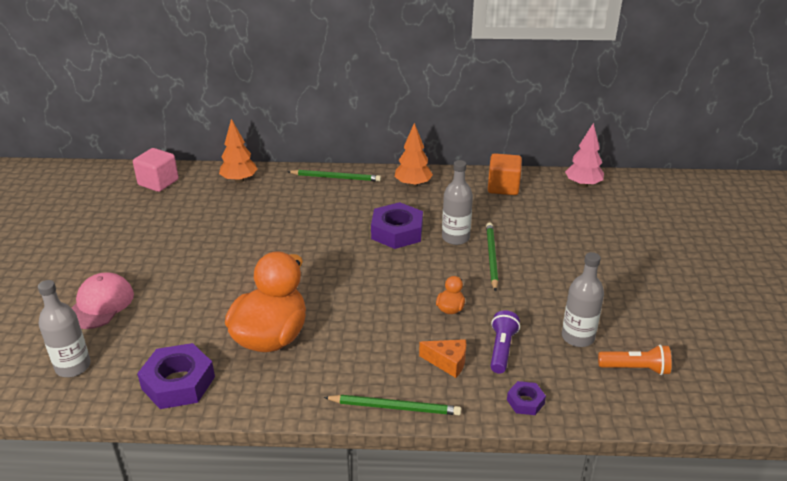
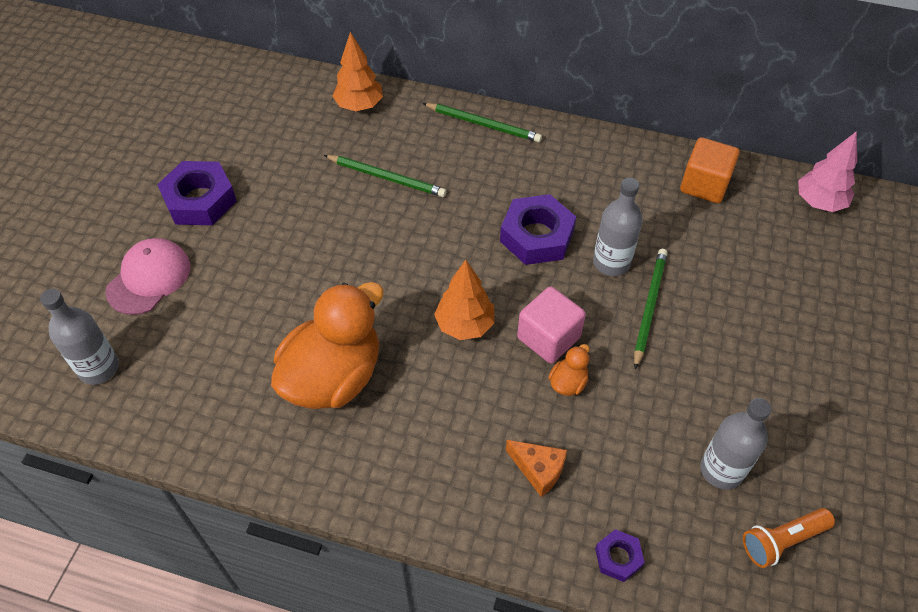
camera: 15 degrees right, 20 degrees up
pink cube [133,148,179,192] -> pink cube moved to [517,286,586,364]
purple nut [137,343,215,409] -> purple nut moved to [157,161,236,225]
green pencil [323,395,461,415] -> green pencil moved to [324,155,446,197]
orange tree [395,123,433,188] -> orange tree moved to [434,260,495,340]
purple flashlight [490,310,520,373] -> none
orange flashlight [598,345,672,375] -> orange flashlight turned 135 degrees clockwise [743,508,835,568]

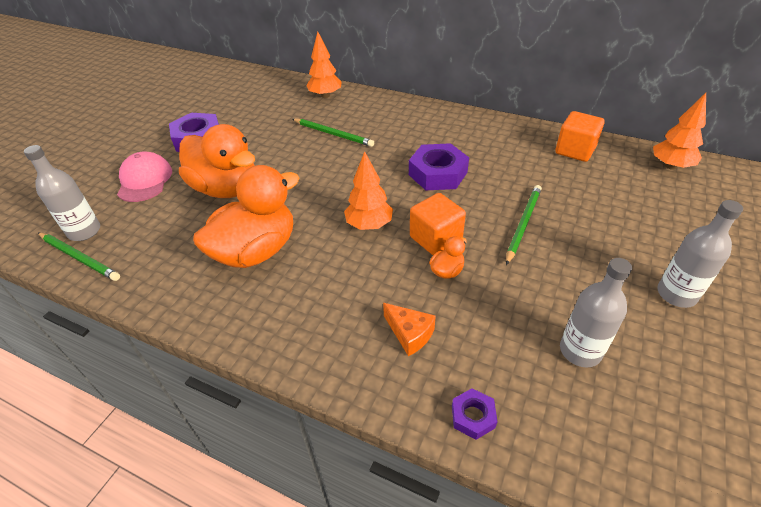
camera: 10 degrees right, 10 degrees down
pink cap [105,238,190,315] -> pink cap turned 45 degrees counterclockwise [117,152,172,202]
green pencil [422,103,542,142] -> green pencil moved to [38,233,120,281]
pink cube [517,286,586,364] -> orange cube [410,193,466,255]
grey bottle [593,178,643,276] -> grey bottle moved to [657,200,743,308]
orange flashlight [743,508,835,568] -> none
pink tree [798,131,857,212] -> orange tree [653,93,706,170]
none -> orange duck [179,124,255,198]

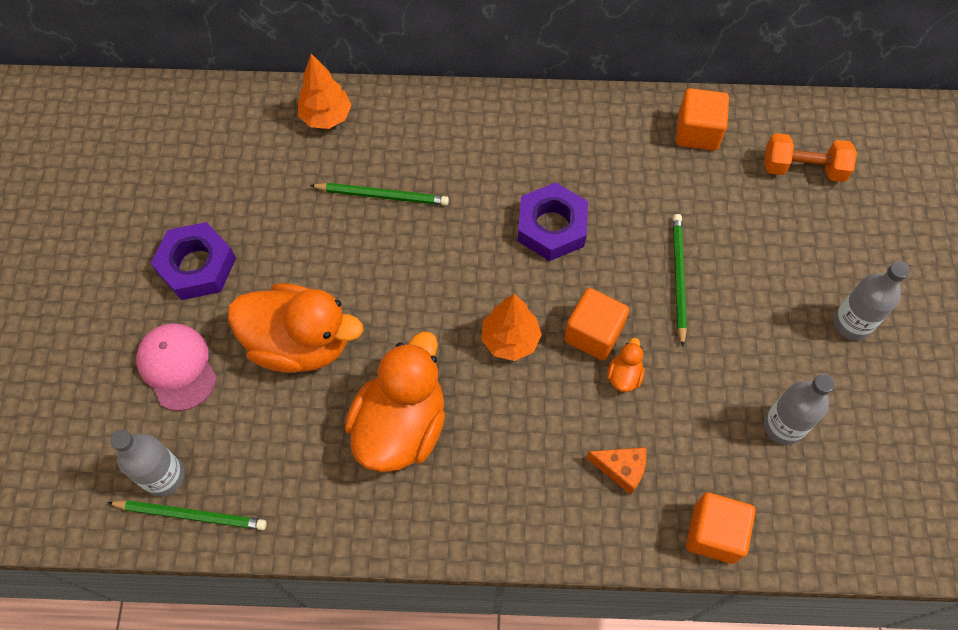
camera: 25 degrees left, 20 degrees up
purple nut [452,388,498,440] -> orange cube [686,493,755,564]
orange tree [653,93,706,170] -> none
none -> orange dumbbell [764,133,857,182]

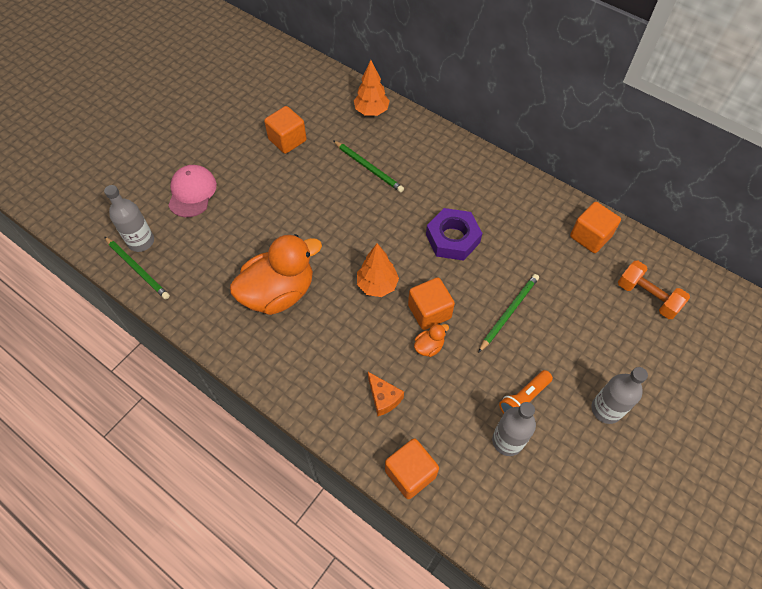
camera: 35 degrees right, 5 degrees down
purple nut [151,222,236,300] -> none
orange duck [228,283,363,373] -> none
none -> orange cube [264,106,307,154]
none -> orange flashlight [499,370,553,414]

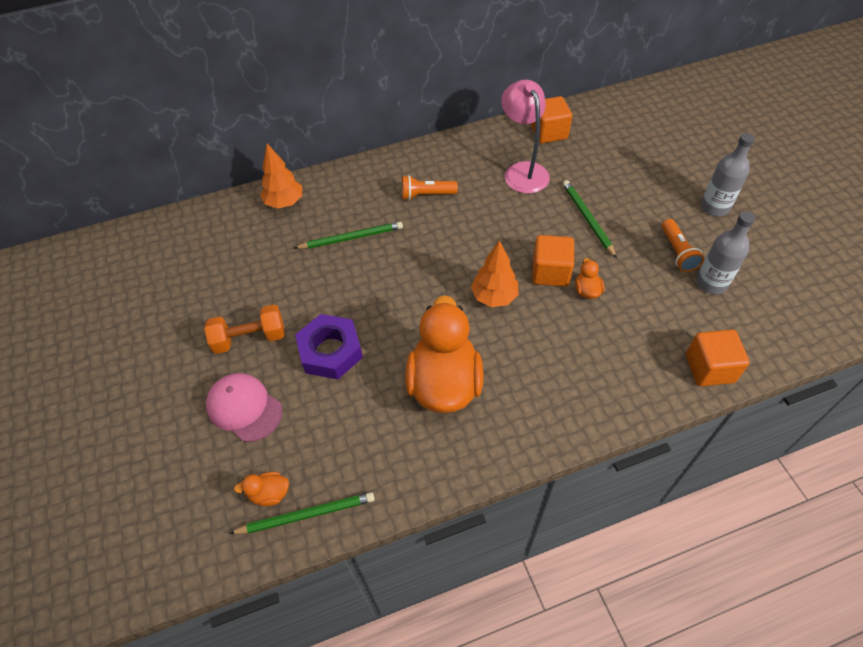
camera: 55 degrees left, 5 degrees down
grey bottle [104,185,154,252] -> orange duck [234,472,289,506]
orange cube [264,106,307,154] -> none
orange cheese [368,372,404,416] -> none
purple nut [426,208,482,261] -> purple nut moved to [295,314,363,379]
orange dumbbell [618,261,690,319] -> orange dumbbell moved to [204,304,285,354]
none -> orange flashlight [402,175,458,200]
none -> pink lamp [501,80,550,193]

